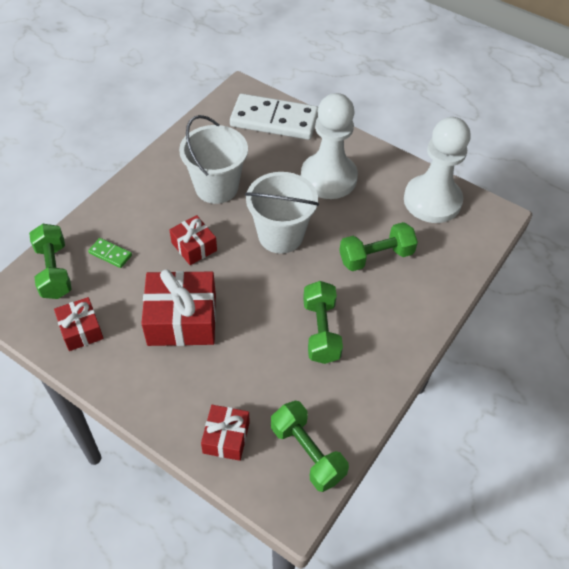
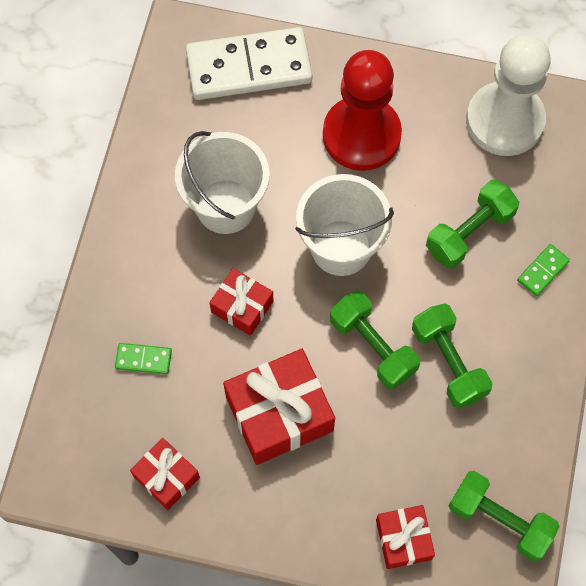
camera: 20 degrees left, 15 degrees up
green dumbbell [29,224,72,299] -> green dumbbell moved to [330,290,420,390]
white pawn [301,93,358,199] -> red pawn [323,50,402,171]
none -> green domino [517,244,570,296]

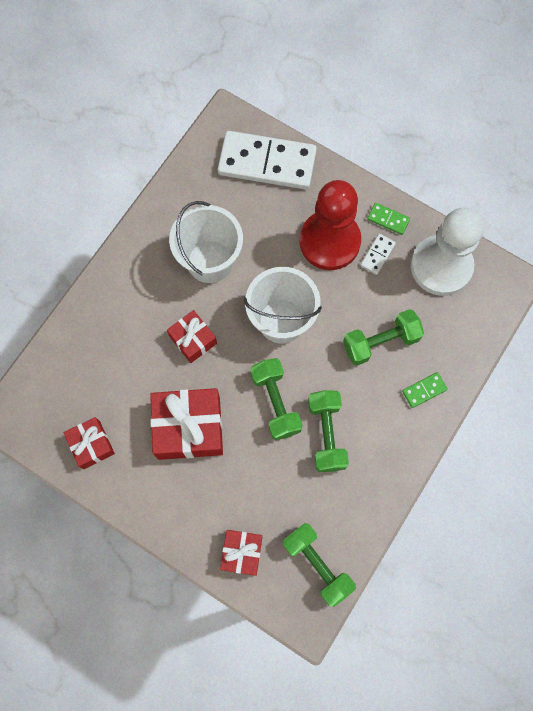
camera: 20 degrees right, 5 degrees up
green domino [115,343,172,374] -> green domino moved to [367,203,410,235]
none -> white domino [360,234,396,275]

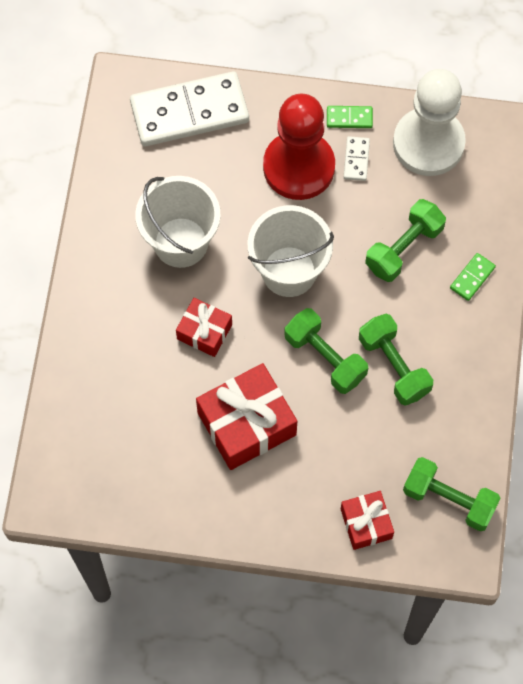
camera: 25 degrees left, 5 degrees down
red gift [64,417,115,469] -> none

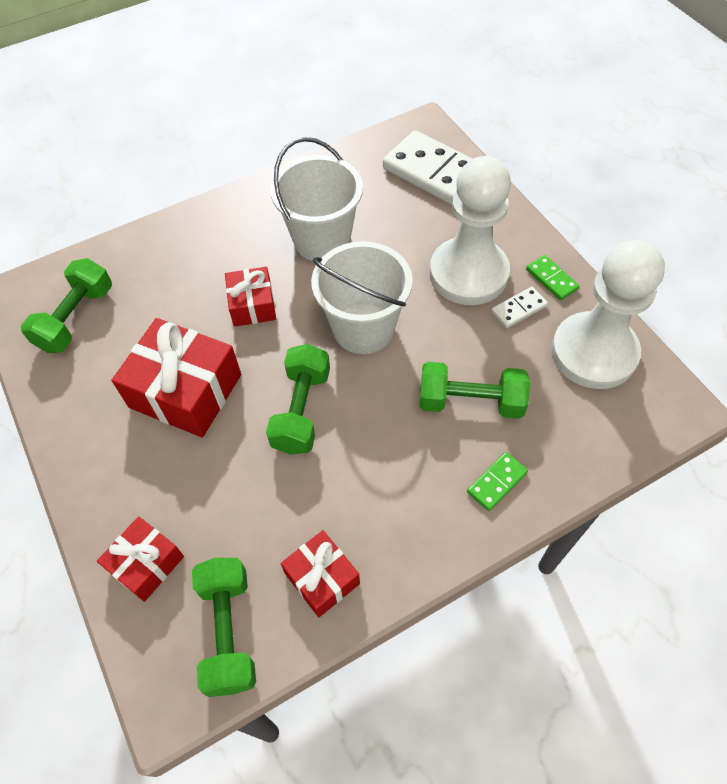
camera: 55 degrees right, 10 degrees down
red pawn [263,94,335,200] -> white pawn [430,156,511,305]
green dumbbell [359,314,433,406] -> green dumbbell moved to [21,258,112,353]
green domino [450,253,496,301] -> green domino turned 45 degrees counterclockwise [467,452,528,511]
none -> red gift [281,530,360,617]

